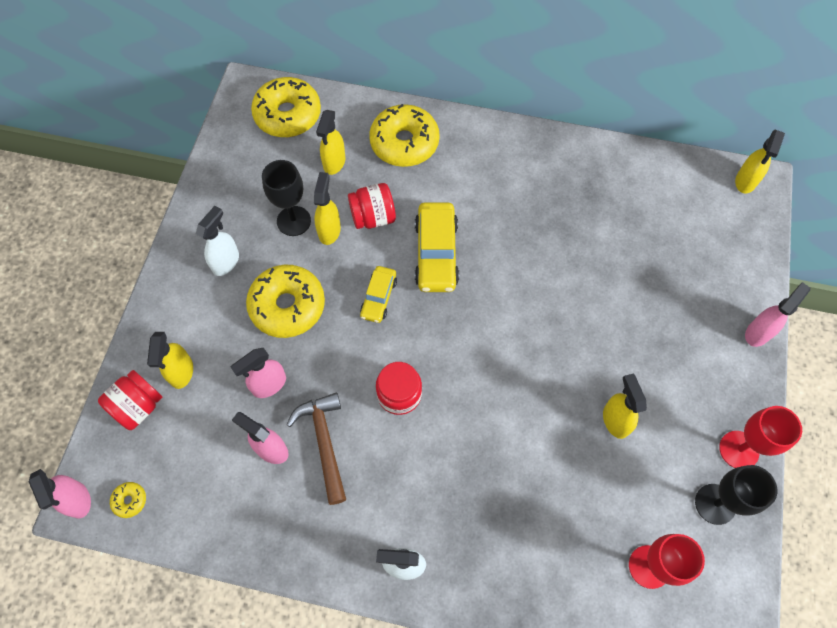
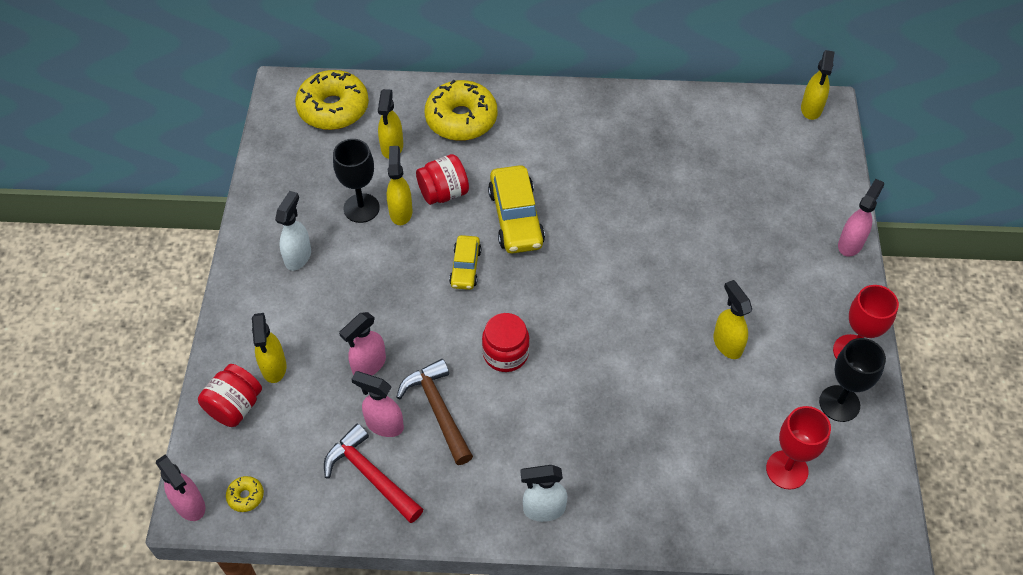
camera: 10 degrees left, 10 degrees down
yellow donut [246,265,325,338] -> none
none -> red hammer [324,424,423,523]

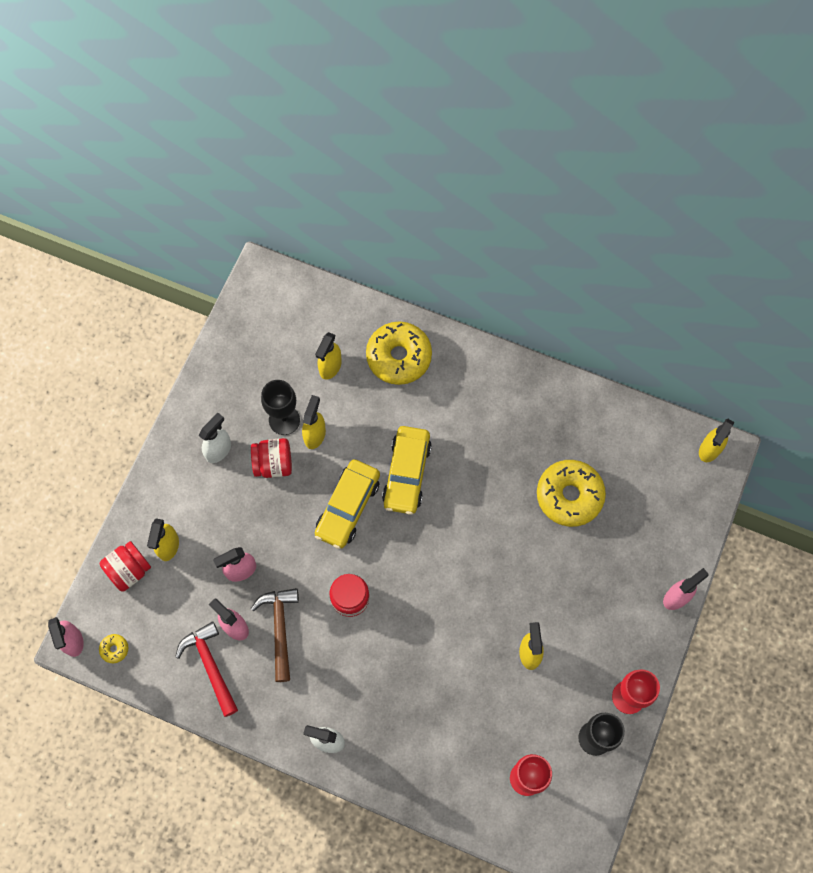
camera: 20 degrees right, 15 degrees up
yellow donut [295,70,369,130] -> yellow donut moved to [537,460,606,527]
red jar [416,154,469,205] -> red jar moved to [251,438,292,478]
yellow car [449,235,481,290] -> yellow car [315,459,380,549], size x1.69

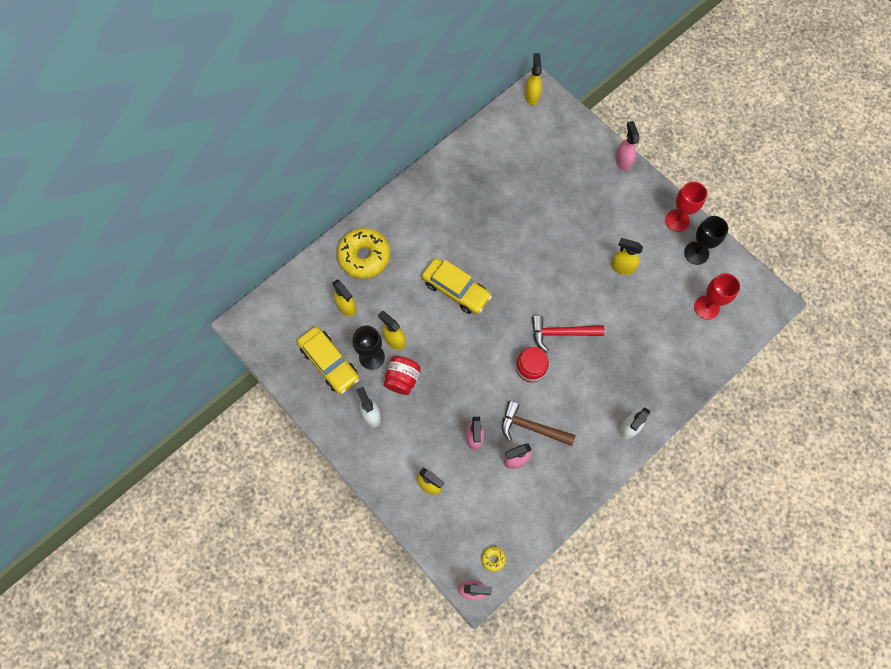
camera: 65 degrees left, 0 degrees up
red jar [100,541,151,592] -> none
red hammer [175,622,238,717] -> red hammer moved to [532,315,605,352]
yellow car [315,459,380,549] -> yellow car moved to [297,326,359,394]
yellow donut [537,460,606,527] -> none
yellow spray bottle [699,419,735,462] -> yellow spray bottle turned 150 degrees counterclockwise [525,53,542,105]

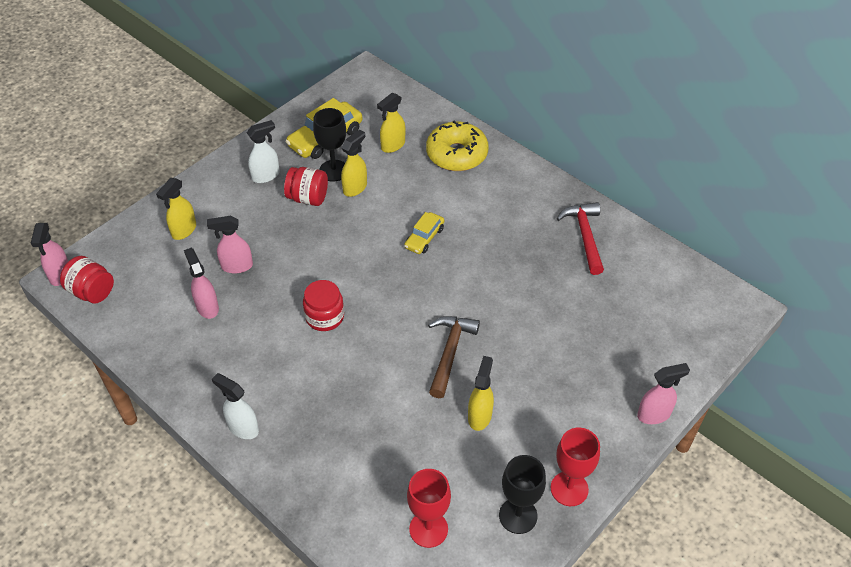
camera: 85 degrees right, 20 degrees down
yellow car [422,258,492,314] -> yellow car [404,212,444,254], size x0.59
yellow donut [481,546,506,572] -> red jar [60,256,114,303]
brown hammer [502,401,576,446] -> brown hammer moved to [428,316,480,398]
yellow spray bottle [525,53,542,105] -> none
red hammer [532,315,605,352] -> red hammer moved to [556,202,604,275]

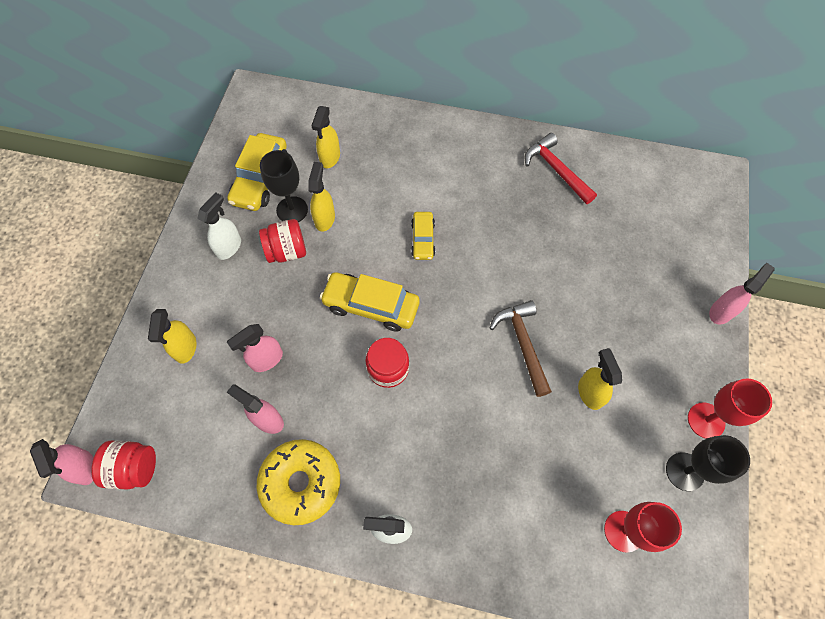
camera: 30 degrees left, 15 degrees up
yellow donut [426,121,489,171] -> yellow donut moved to [256,439,340,525]
none -> yellow car [320,272,420,332]

